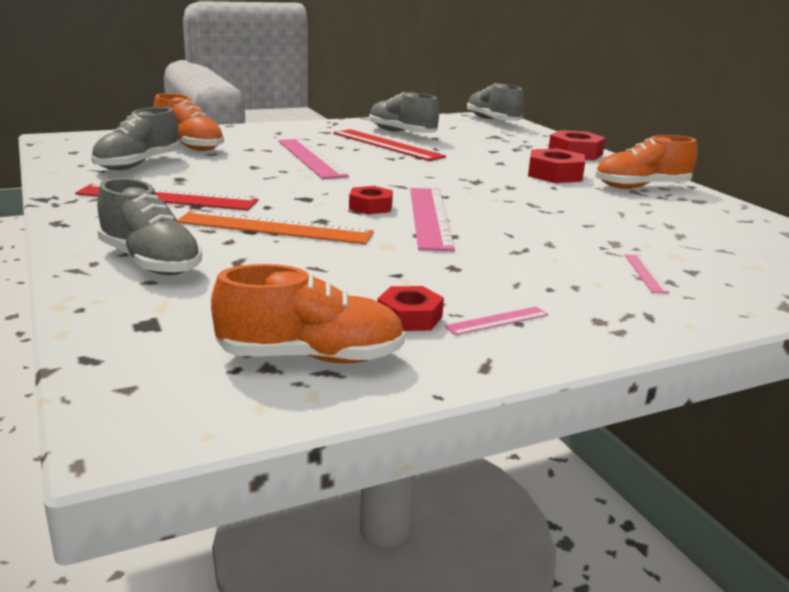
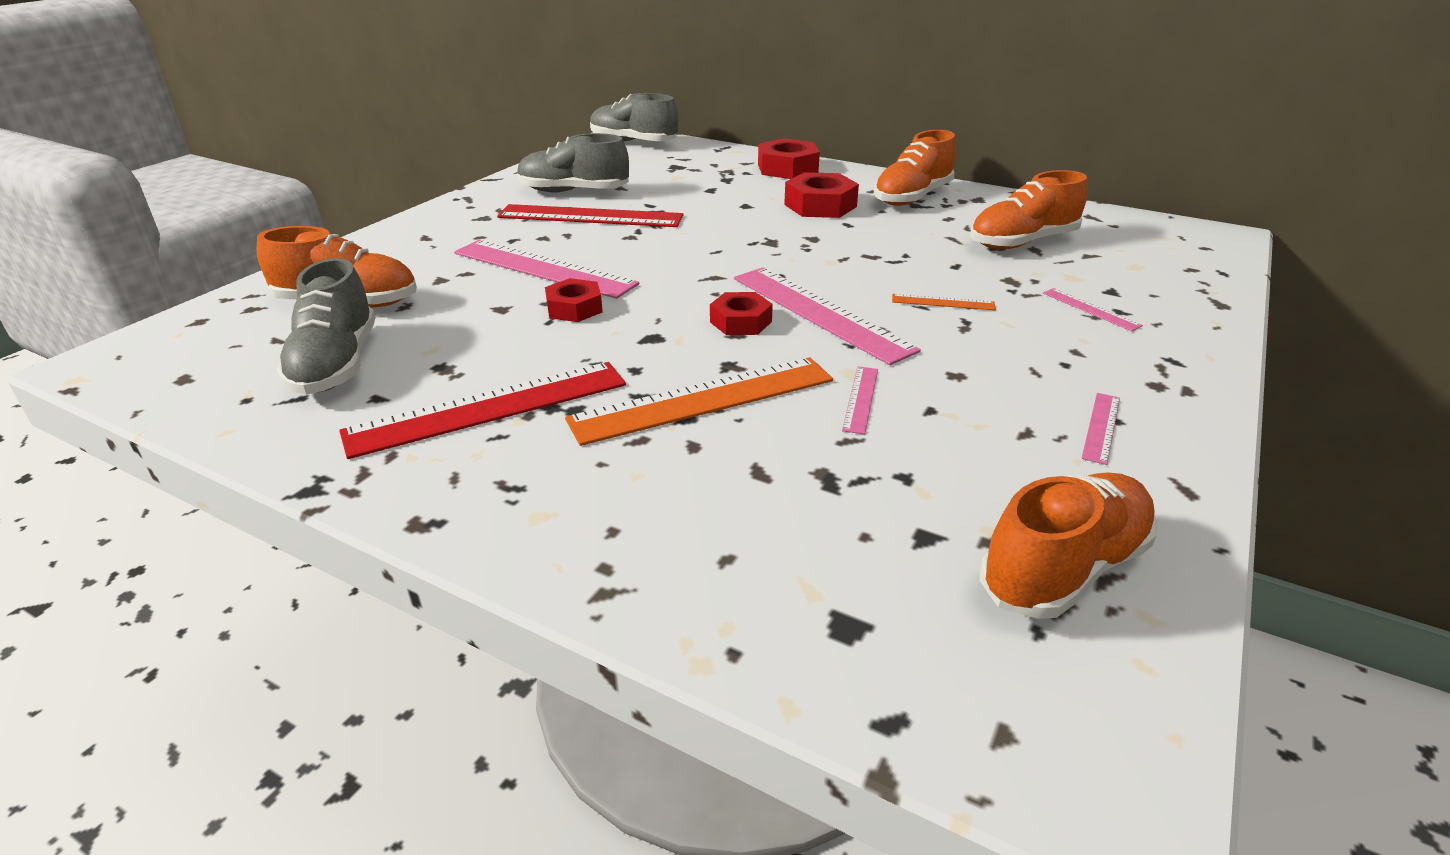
camera: 35 degrees left, 10 degrees up
grey shoe [97,178,202,275] -> none
red nut [377,286,444,331] -> red nut moved to [545,278,603,322]
none -> pink ruler [842,366,878,434]
none -> orange ruler [892,294,996,310]
none -> orange shoe [970,170,1088,249]

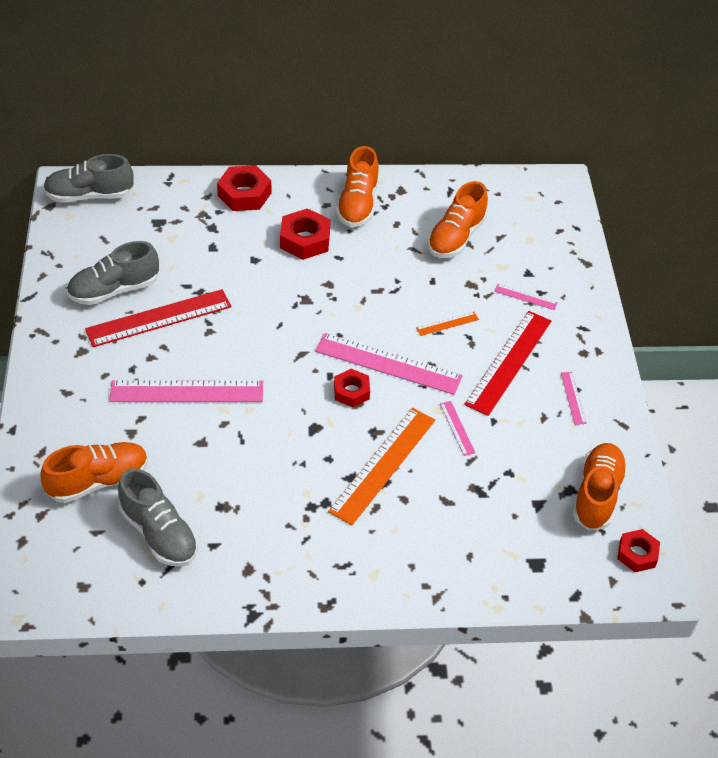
camera: 35 degrees left, 15 degrees up
red ruler [339,362,626,459] -> red ruler moved to [464,311,551,416]
red nut [545,278,603,322] -> red nut moved to [617,529,660,572]

